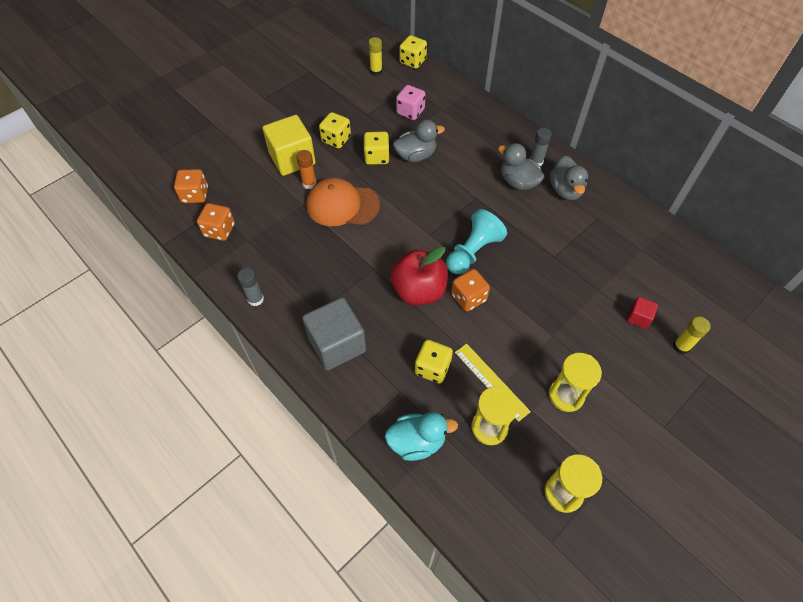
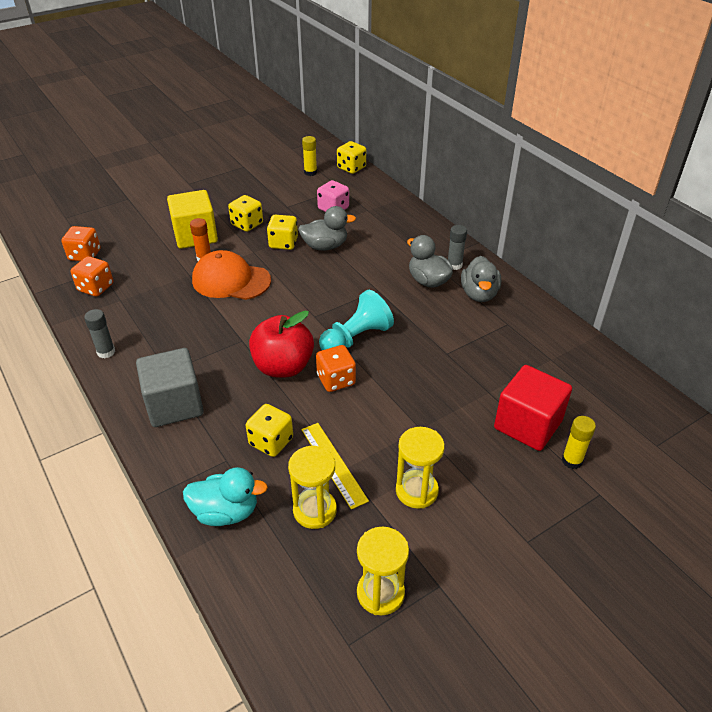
camera: 10 degrees right, 15 degrees down
red cube [627,297,658,329] -> red cube [494,365,572,451], size x2.14

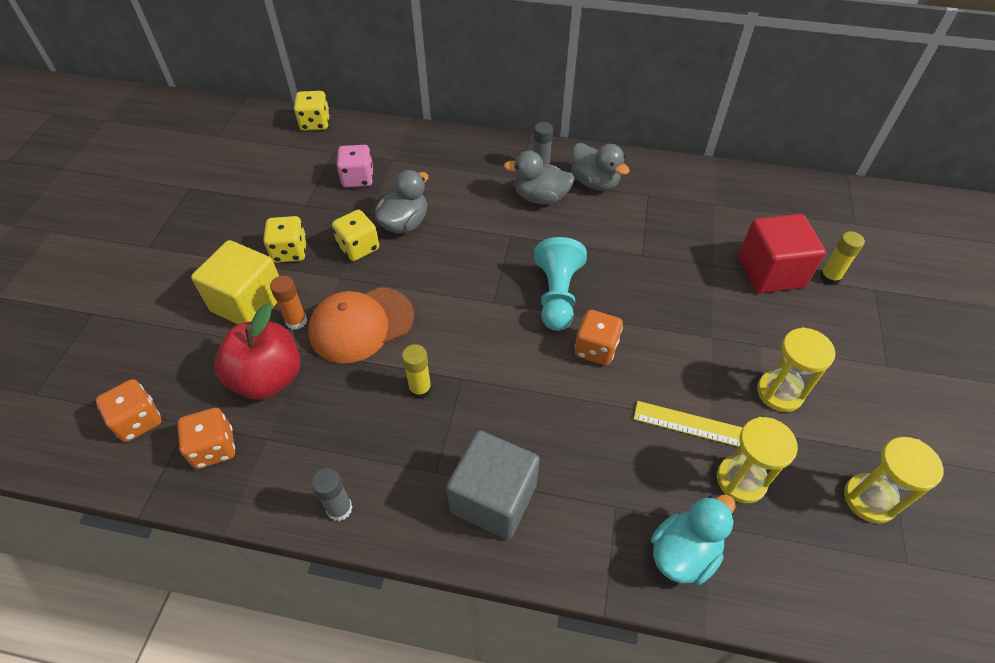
camera: 45 degrees left, 10 degrees up
yellow dice [246,404,293,457] -> none
red apple [249,311,314,377] -> red apple moved to [214,303,300,399]
yellow glue stick [302,136,317,176] -> yellow glue stick moved to [402,344,432,399]

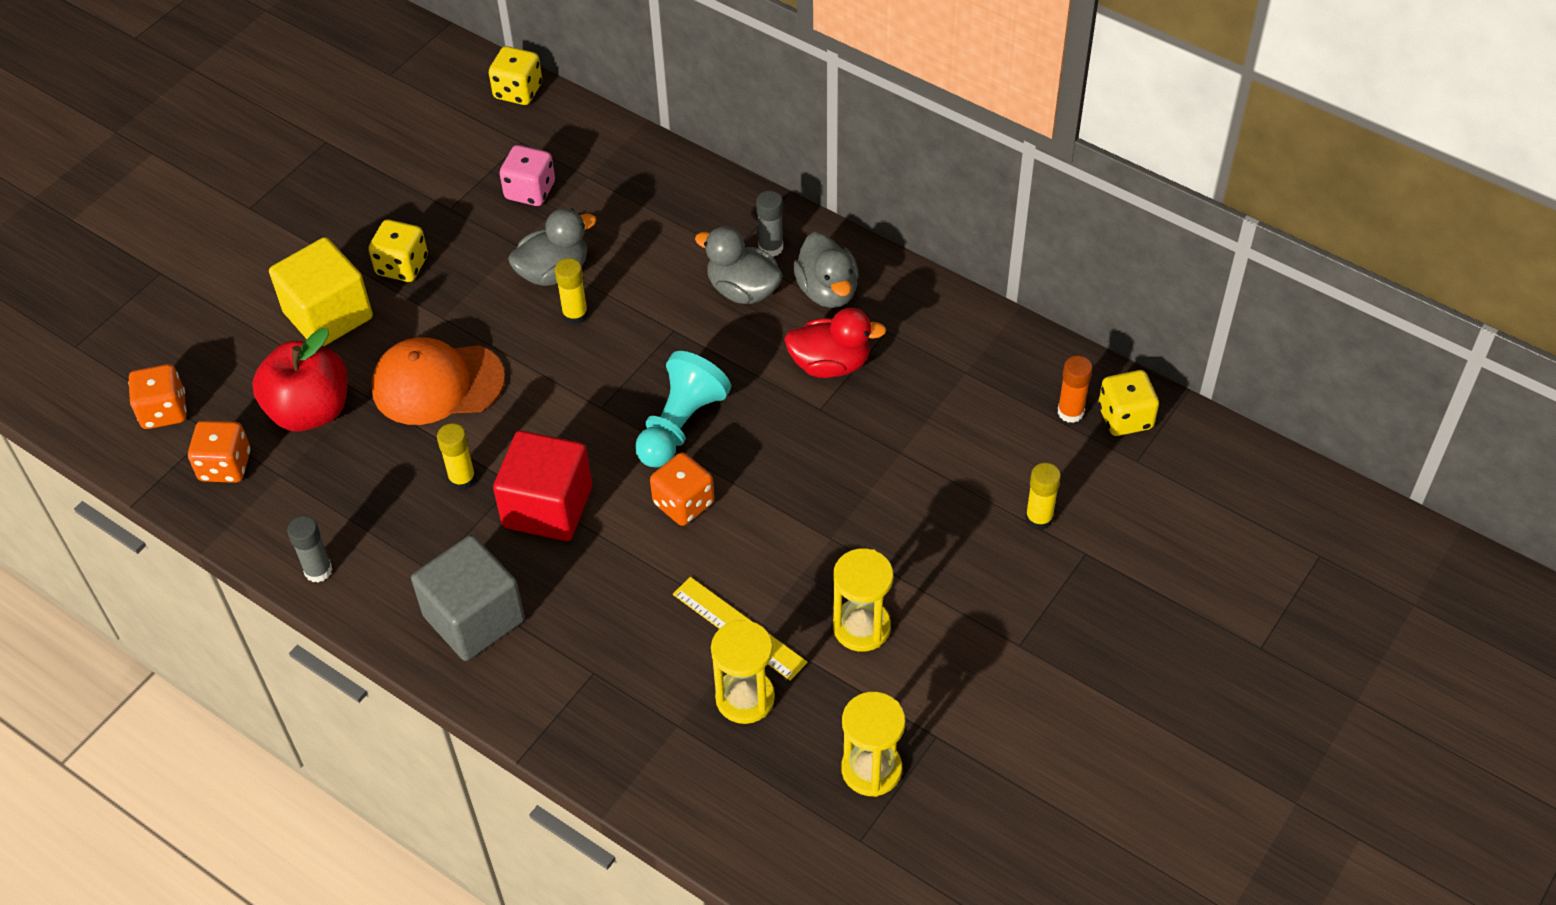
camera: 25 degrees right, 0 degrees up
orange glue stick [270,275,307,330] -> orange glue stick moved to [1058,356,1093,423]
yellow dice [332,210,379,261] -> yellow dice moved to [1098,370,1159,436]
turquoise duck [651,494,735,585] -> none
red cube [738,214,826,293] -> red cube moved to [493,431,592,541]
none -> yellow glue stick [555,258,588,325]
none -> red duck [784,308,886,378]

